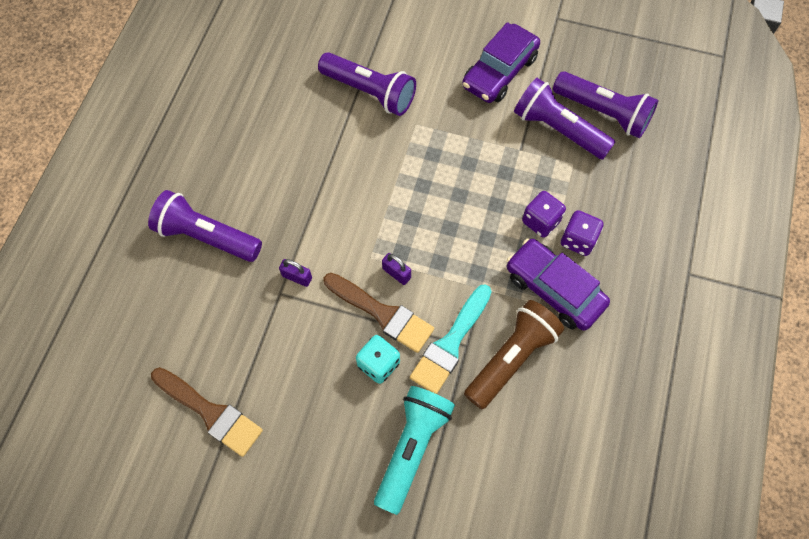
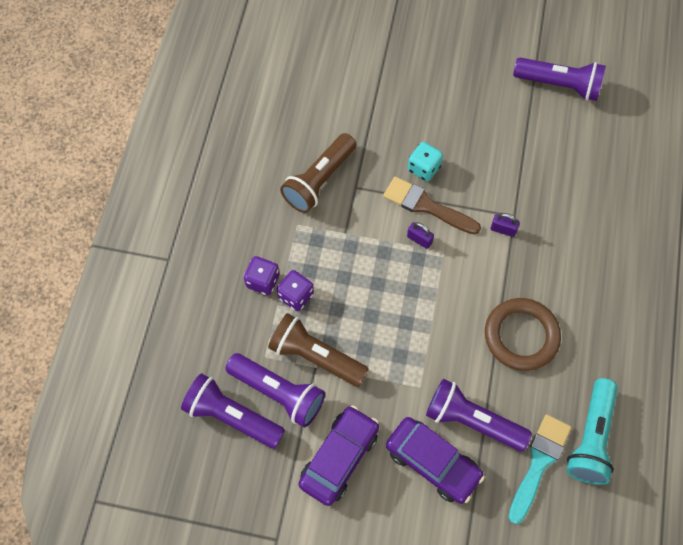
camera: 175 degrees right, 0 degrees up
purple flashlight [148,190,262,262] -> purple flashlight moved to [513,58,606,101]
brown brush [151,367,263,457] -> none
turquoise flashlight [374,386,455,515] -> turquoise flashlight moved to [567,378,618,485]
turquoise brush [410,284,492,394] -> turquoise brush moved to [508,414,571,524]
purple car [506,238,610,331] -> purple car moved to [386,417,485,504]
none -> brown flashlight [268,313,369,387]
none -> brown ring [485,298,561,371]

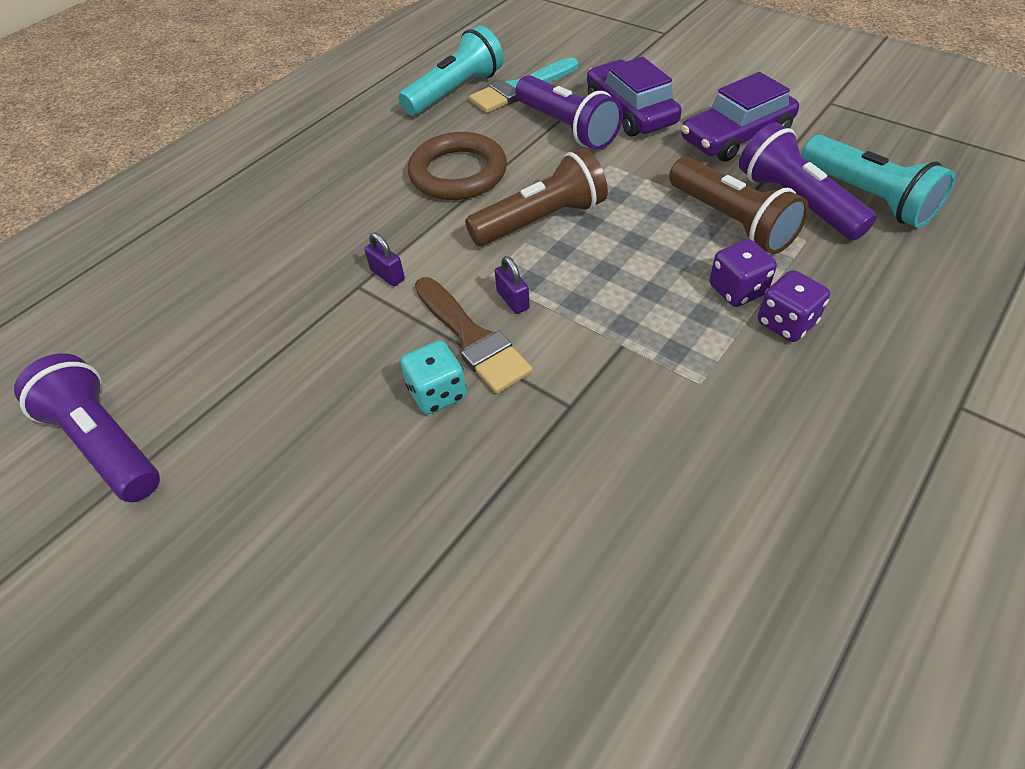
camera: 150 degrees left, 15 degrees down
purple flashlight [181,373,285,449] -> turquoise flashlight [801,135,956,228]
brown flashlight [280,133,356,213] -> brown flashlight moved to [465,148,608,246]

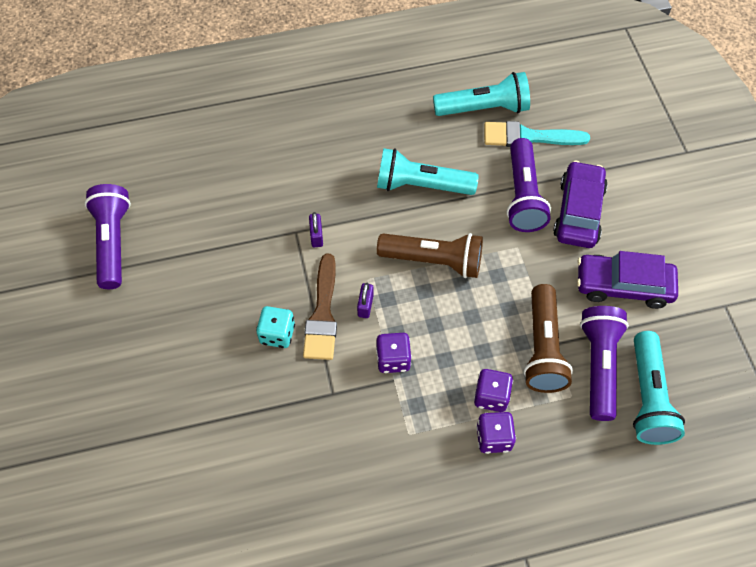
camera: 35 degrees right, 10 degrees up
brown ring [408,132,507,200] -> turquoise flashlight [377,148,479,195]
none -> purple dice [376,333,412,373]

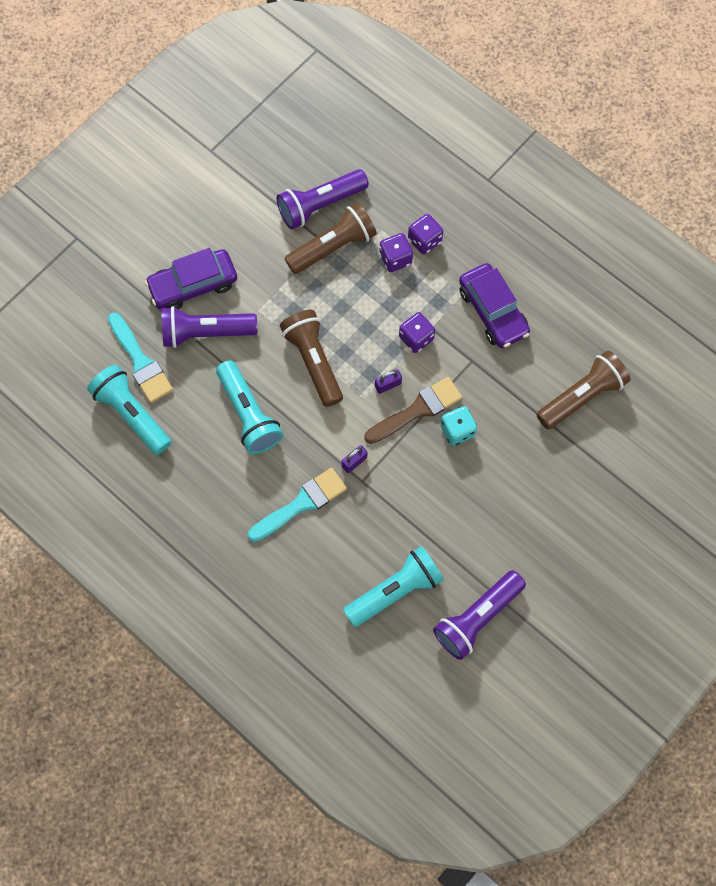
camera: 125 degrees left, 10 degrees up
purple flashlight [507,138,551,232] -> purple flashlight turned 150 degrees counterclockwise [161,306,257,348]
purple car [577,251,678,309] -> purple car moved to [459,263,530,348]
turquoise flashlight [633,331,685,445] -> turquoise flashlight moved to [343,546,444,627]
none -> turquoise brush [248,468,347,542]
none -> brown flashlight [536,351,630,429]

